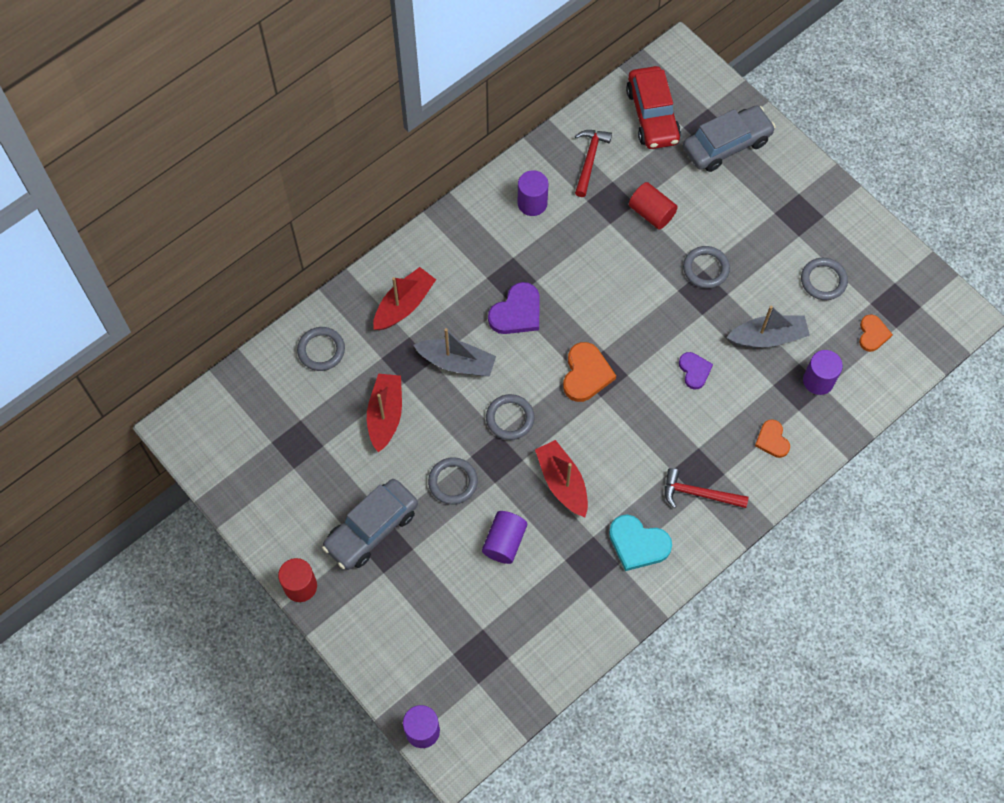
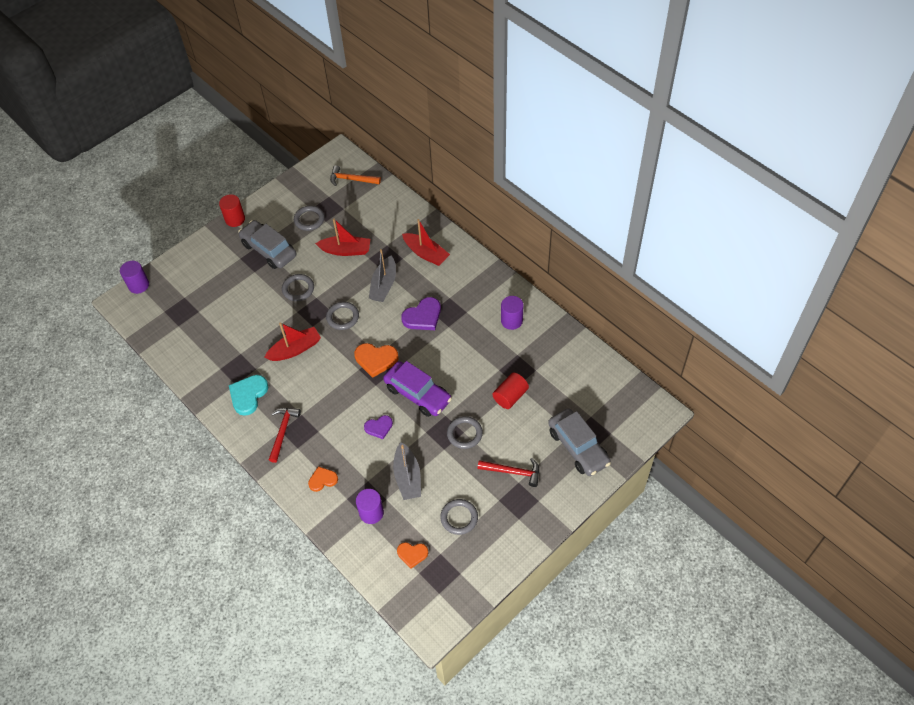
camera: 90 degrees right, 10 degrees down
grey ring [297,327,345,371] -> grey ring moved to [294,206,325,231]
purple cylinder [482,511,527,564] -> none
purple heart [488,282,540,334] -> purple heart turned 75 degrees counterclockwise [401,297,441,330]
red hammer [575,130,612,197] -> red hammer moved to [477,458,539,487]
red car [626,66,681,149] -> none
none -> orange hammer [330,165,381,186]
none -> purple car [383,361,452,417]

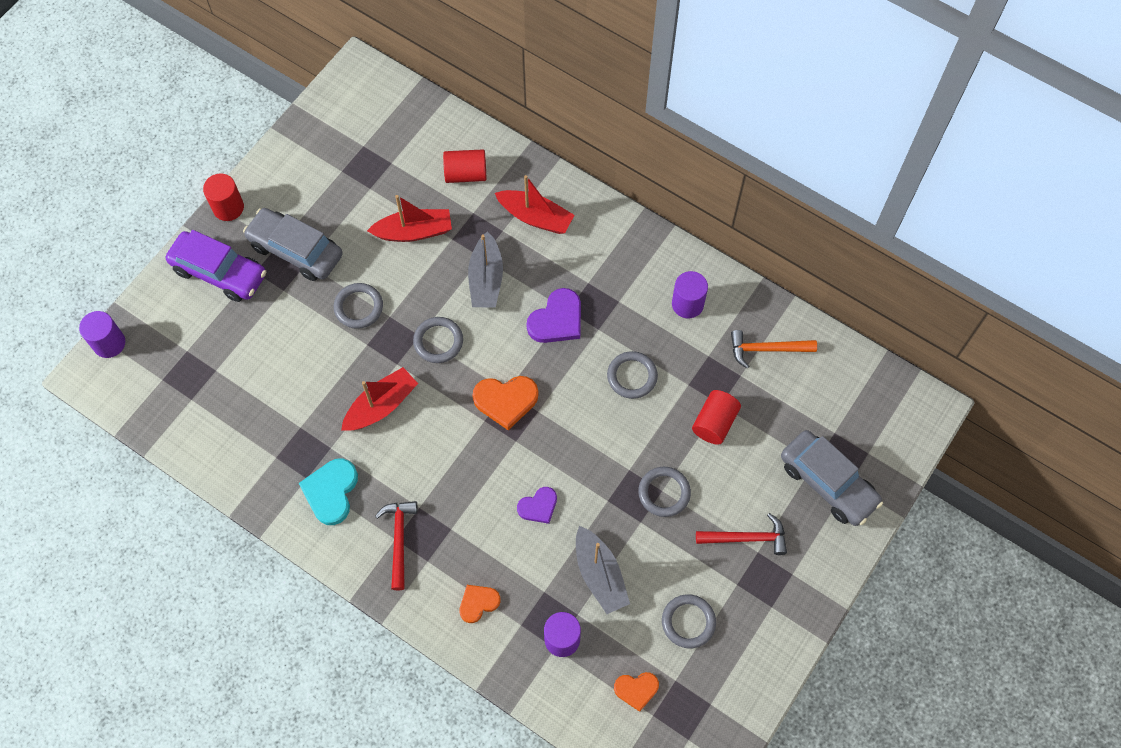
camera: 15 degrees left, 10 degrees up
grey ring [294,206,325,231] -> grey ring moved to [607,351,658,399]
orange hammer [330,165,381,186] -> orange hammer moved to [731,330,817,369]
purple car [383,361,452,417] -> purple car moved to [166,230,266,302]
none -> red cylinder [443,149,486,183]

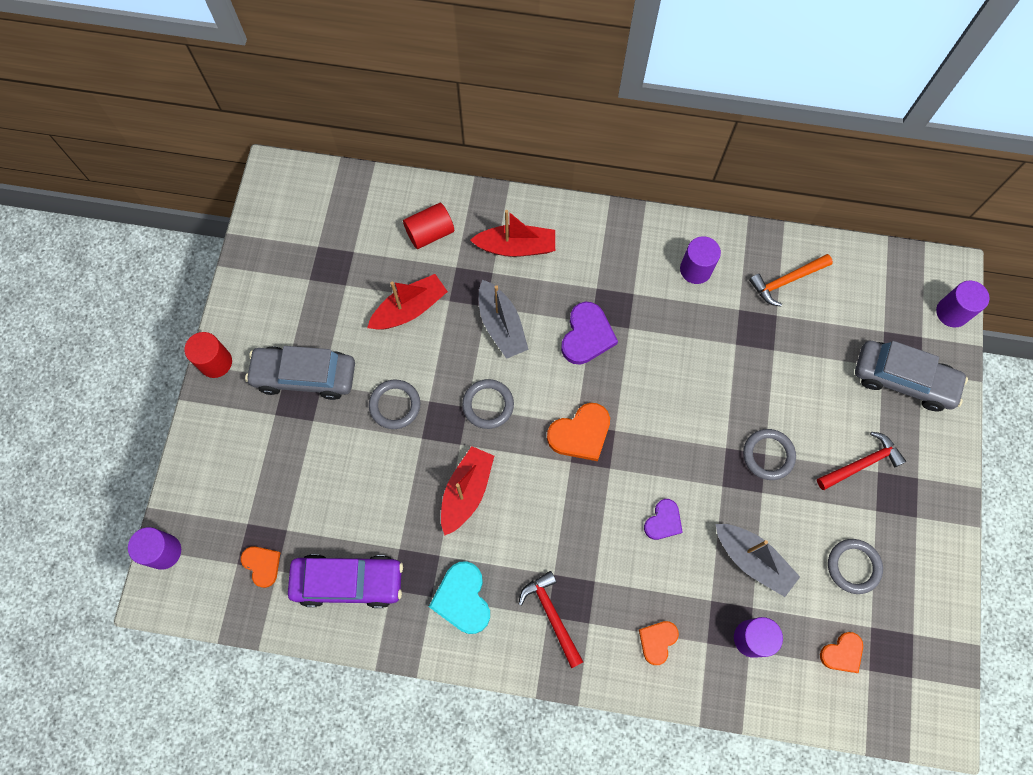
camera: 25 degrees left, 5 degrees up
purple car [166,230,266,302] -> purple car moved to [288,554,403,608]
grey ring [607,351,658,399] -> none
red cylinder [692,390,741,445] -> none
none -> orange heart [241,546,280,588]
none -> purple cylinder [936,281,989,327]

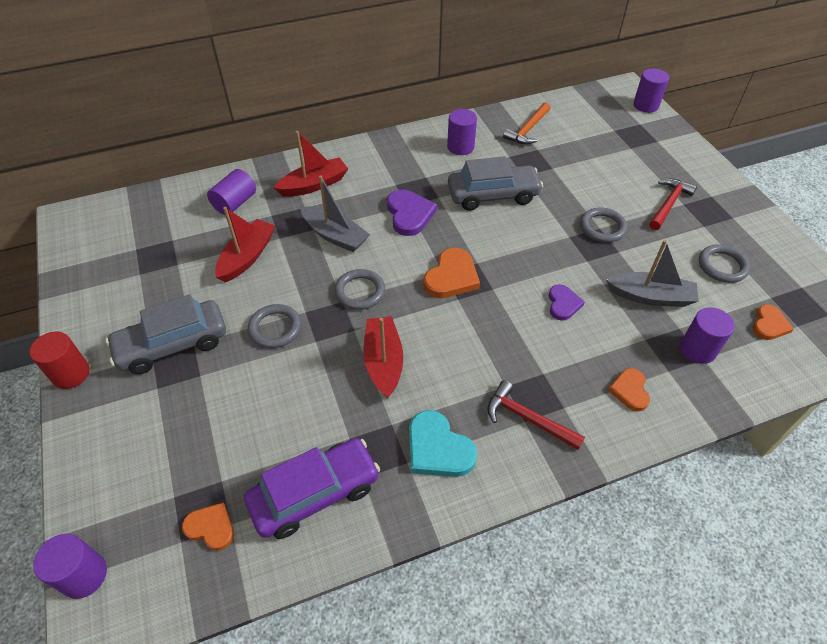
camera: 30 degrees left, 20 degrees down
red cylinder [403,203,454,249] -> purple cylinder [207,169,256,215]
grey car [855,341,968,411] -> grey car moved to [448,156,543,211]

